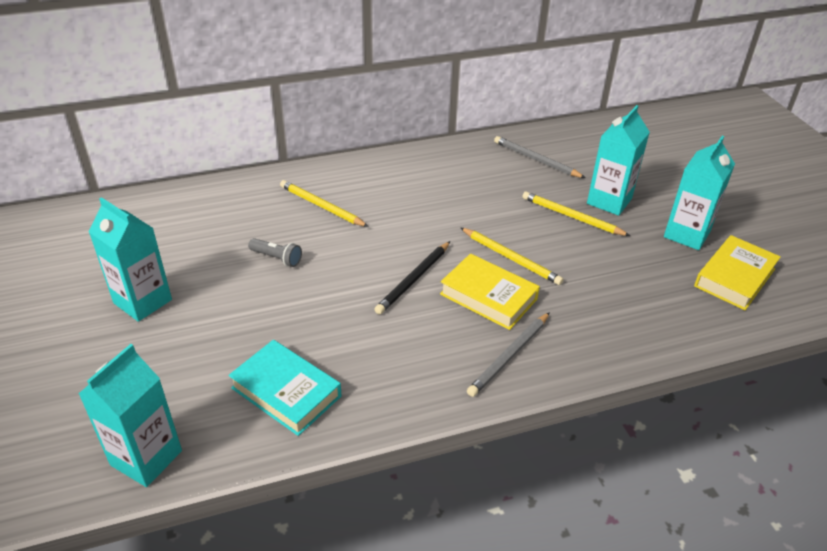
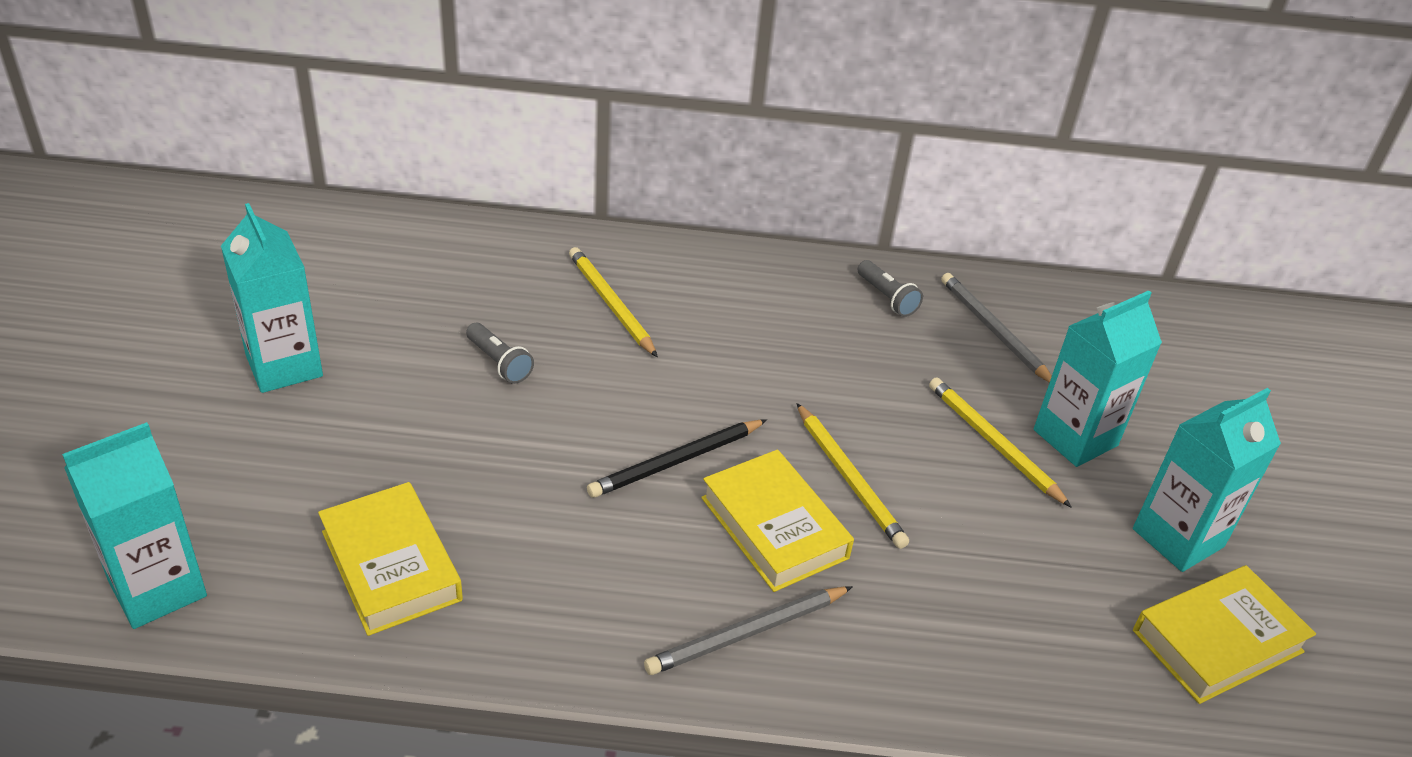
camera: 20 degrees right, 0 degrees up
turquoise book [228,340,341,436] -> yellow book [318,482,463,636]
none -> grey flashlight [857,260,923,317]

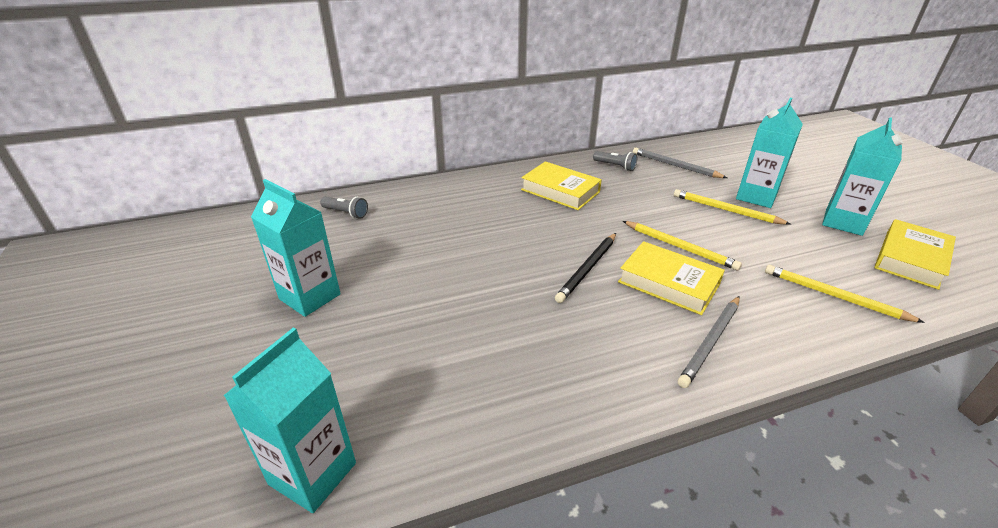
camera: 20 degrees left, 5 degrees down
yellow book [318,482,463,636] -> yellow book moved to [521,161,602,210]
grey flashlight [466,323,534,384] -> grey flashlight moved to [320,197,368,219]
yellow pencil [569,247,658,357] -> yellow pencil moved to [765,265,925,323]

